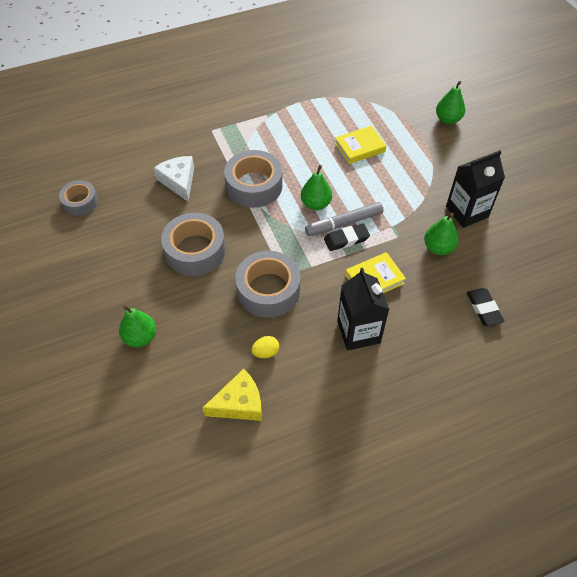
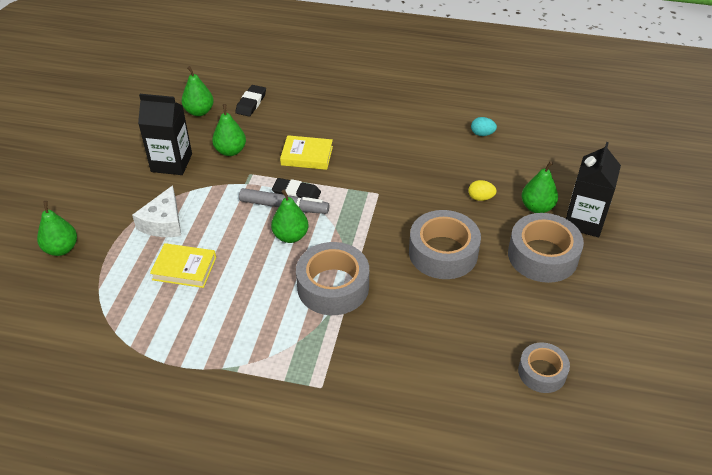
camera: 145 degrees left, 10 degrees down
white cheese [154,156,194,201] -> white cheese moved to [132,185,181,237]
yellow cheese [203,369,262,421] -> turquoise egg [471,117,497,136]
grey tape [235,251,300,318] -> grey tape moved to [508,213,584,283]
yellow egg [251,336,279,358] -> yellow egg moved to [468,180,497,201]
black carton [337,268,390,351] -> black carton moved to [566,142,621,237]
none -> green pear [182,66,214,116]

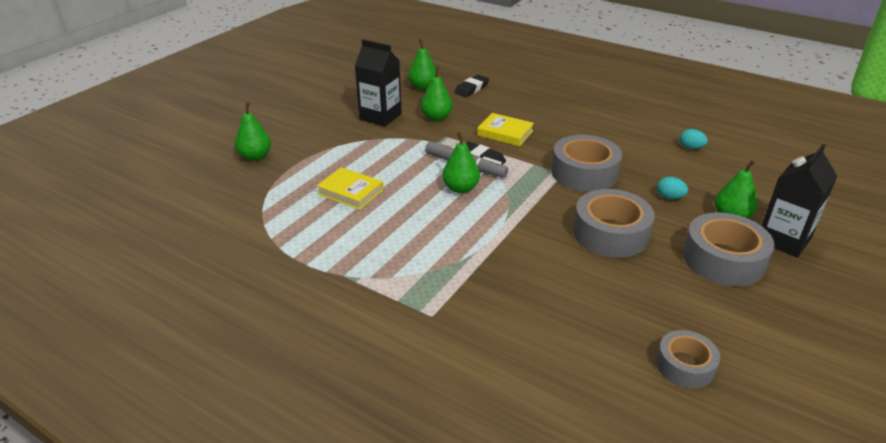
camera: 20 degrees right, 10 degrees down
white cheese [132,185,181,237] -> none
grey tape [296,242,369,315] -> grey tape moved to [551,135,622,192]
yellow egg [468,180,497,201] -> turquoise egg [657,177,688,199]

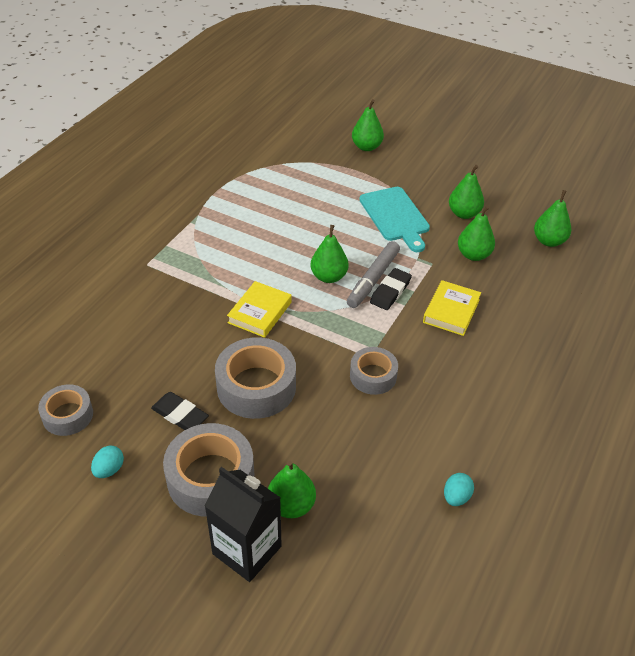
camera: 85 degrees right, 10 degrees up
yellow book [317,167,383,210] -> yellow book moved to [227,281,292,338]
black carton [355,39,402,126] -> green pear [449,165,484,219]
black eraser [454,75,489,97] -> black eraser moved to [151,392,209,430]
grey tape [551,135,622,192] -> grey tape [350,347,398,395], size x0.60
turquoise egg [657,177,688,199] -> turquoise egg moved to [91,445,124,478]
none -> turquoise cutting board [359,187,430,252]

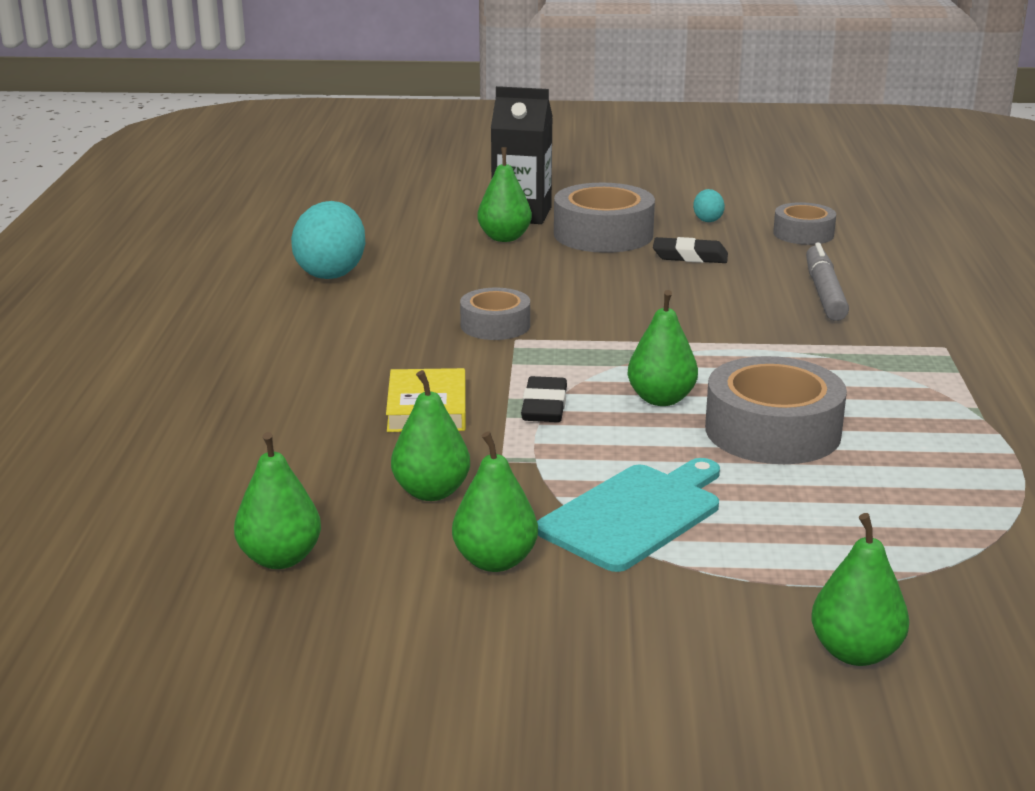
camera: 155 degrees right, 20 degrees down
grey tape [215,337,296,419] -> grey tape moved to [705,356,847,464]
yellow book [227,281,292,338] -> none
grey marker [347,241,400,308] -> grey marker moved to [806,243,849,321]
turquoise cutting board [359,187,430,252] -> turquoise cutting board turned 90 degrees clockwise [537,458,720,572]
turquoise egg [444,473,474,506] -> turquoise egg [291,201,365,279], size x2.13

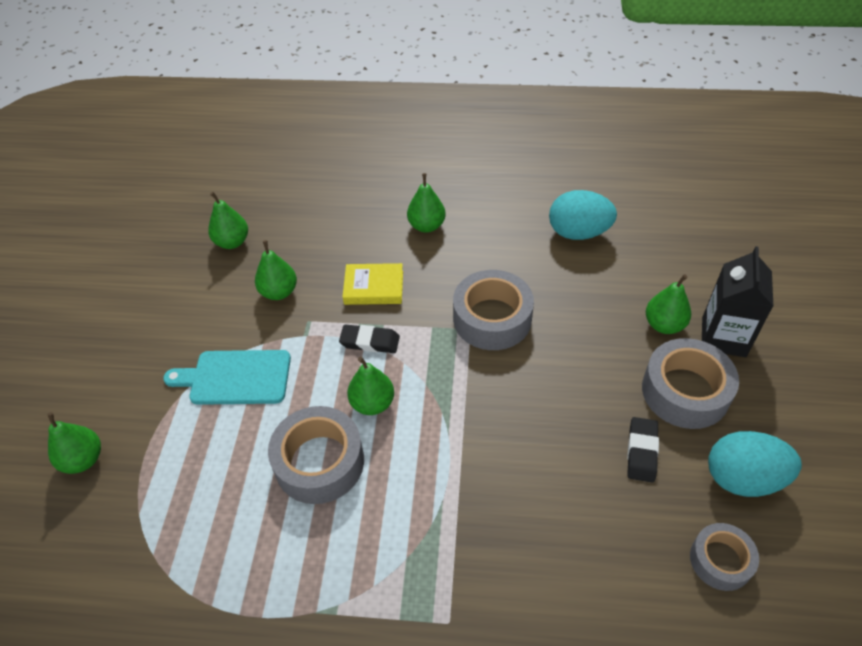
camera: 95 degrees right, 25 degrees up
green pear [452,431,538,572] -> green pear moved to [407,173,446,233]
grey tape [460,288,530,340] -> grey tape [453,270,534,350], size x1.66
turquoise cutting board [537,458,720,572] -> turquoise cutting board turned 135 degrees clockwise [163,350,291,405]
turquoise egg [693,189,725,222] -> turquoise egg [708,431,802,497], size x2.13
grey marker [806,243,849,321] -> none

